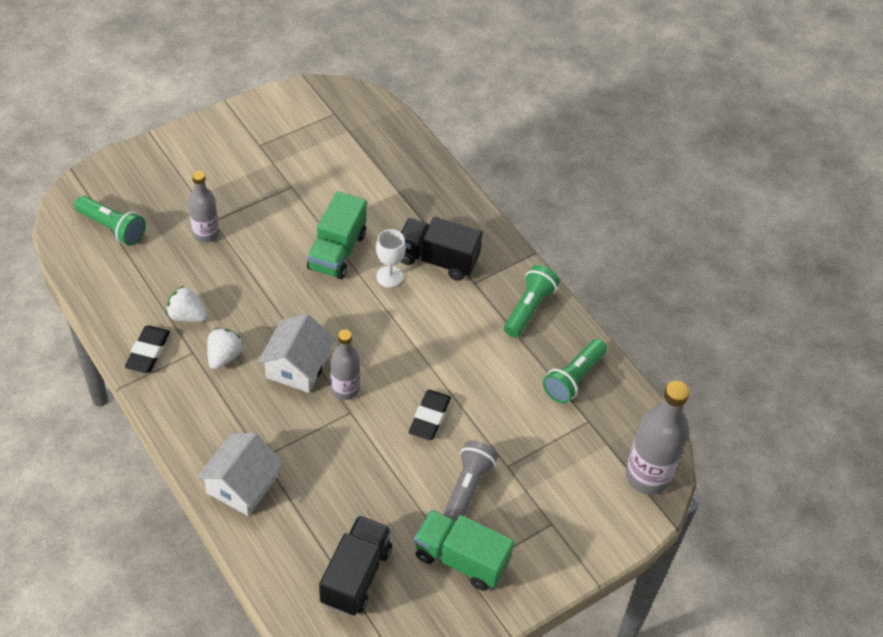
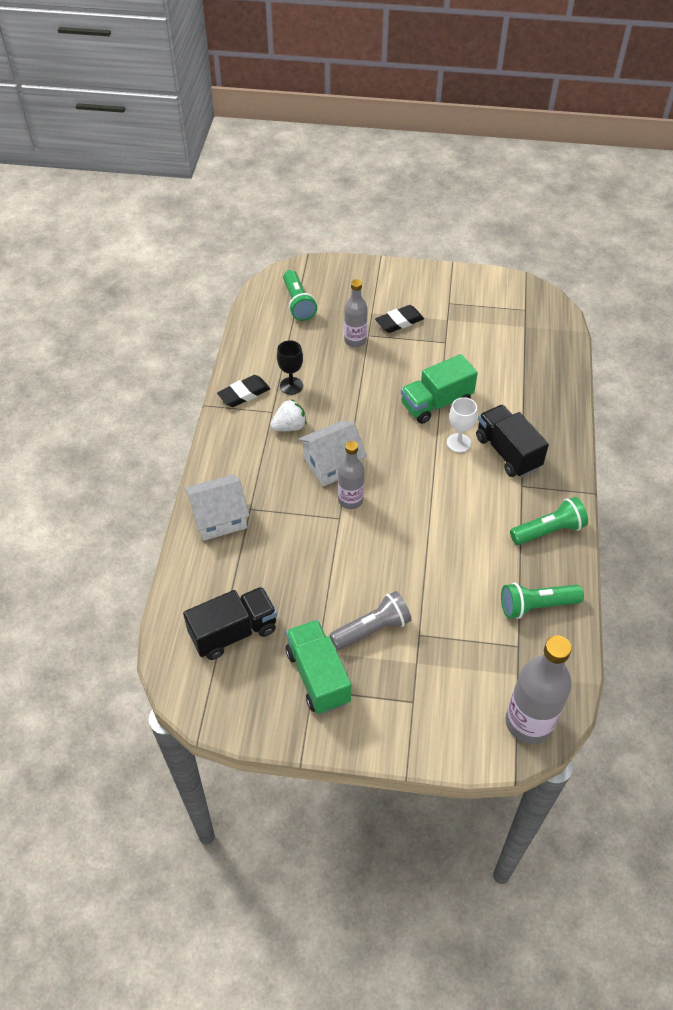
camera: 45 degrees right, 0 degrees up
white strawberry [166,286,207,322] -> black goblet [277,340,303,395]
black eraser [409,390,451,440] -> black eraser moved to [375,305,424,333]

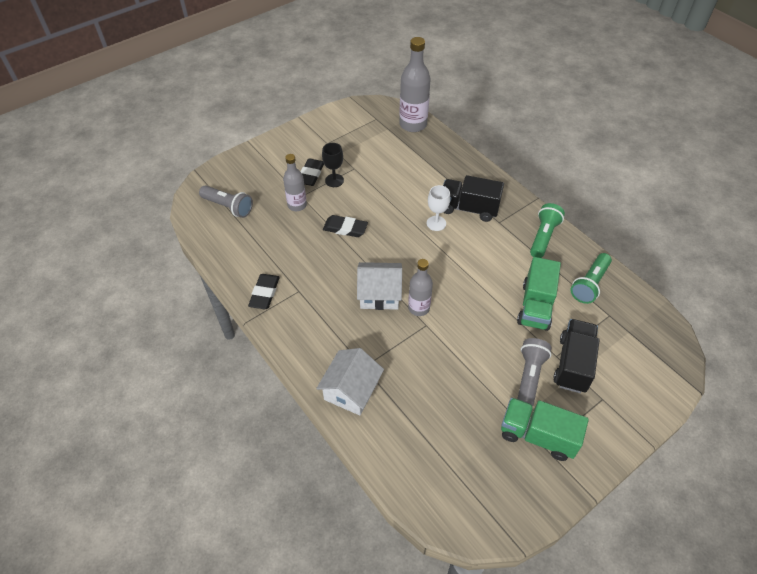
camera: 45 degrees left, 0 degrees up
black truck [183,587,277,660] -> black truck moved to [553,319,600,393]
white strawberry [270,399,307,431] -> none
black goblet [277,340,303,395] -> black goblet moved to [322,143,344,187]
green flashlight [283,270,317,321] -> grey flashlight [199,185,253,218]
white house [298,421,367,486] -> white house turned 75 degrees clockwise [357,262,402,310]
green truck [401,354,478,424] -> green truck moved to [517,257,561,331]
grey bottle [506,635,572,744] -> grey bottle moved to [399,37,431,132]
none -> black eraser [323,215,368,237]

